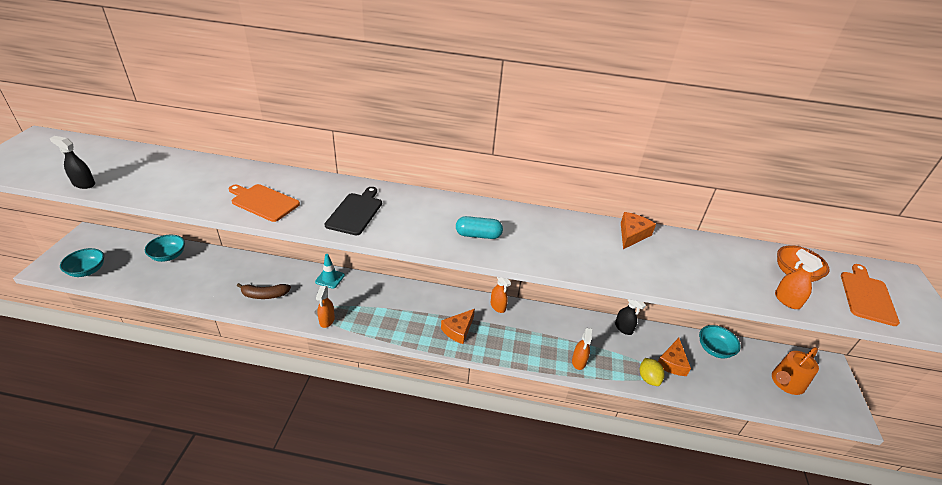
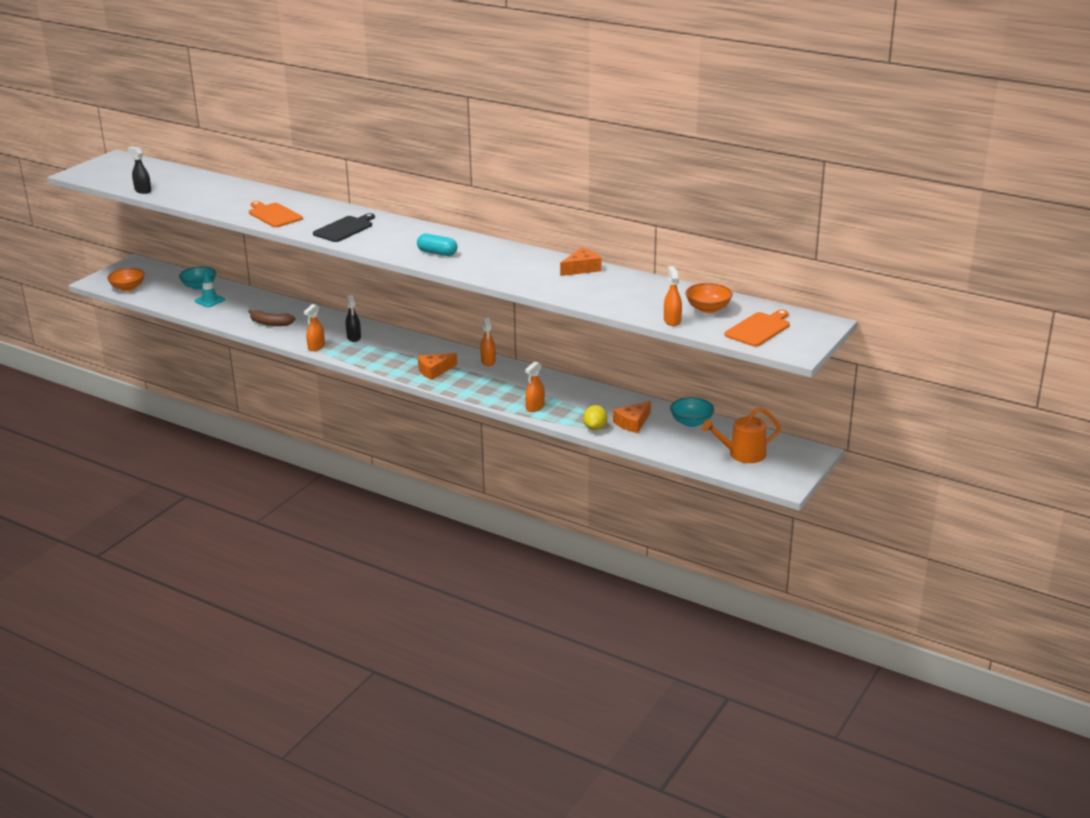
camera: 25 degrees right, 10 degrees down
turquoise bowl [60,248,104,277] -> orange bowl [107,268,145,291]
turquoise traffic cone [315,254,345,289] -> turquoise traffic cone moved to [194,270,225,307]
black spray bottle [615,299,646,335] -> black spray bottle moved to [346,295,361,342]

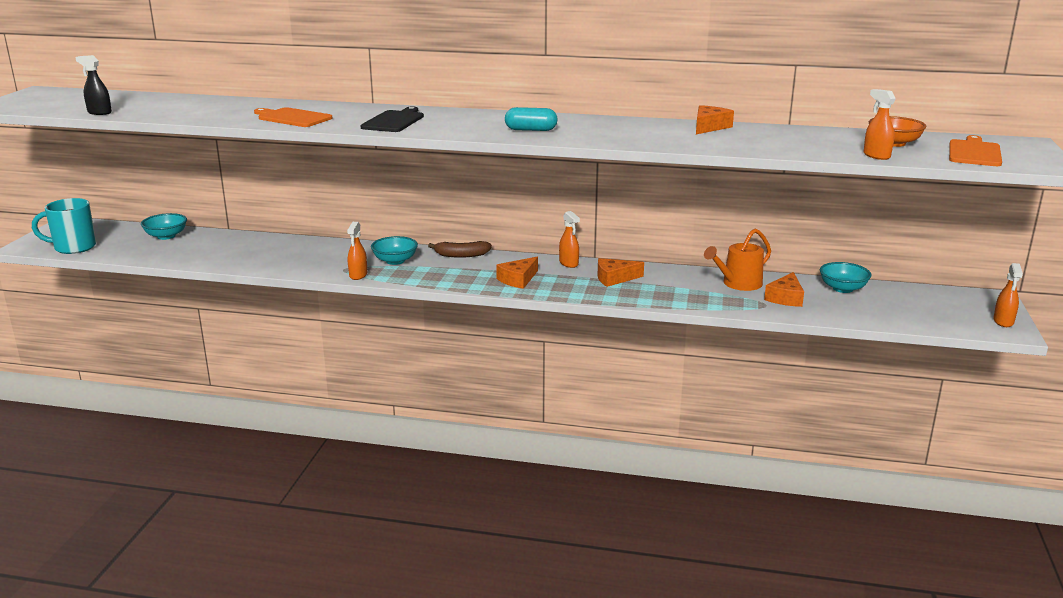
camera: 20 degrees left, 5 degrees down
orange bowl [107,268,145,291] -> turquoise mug [32,198,96,254]
turquoise traffic cone [194,270,225,307] -> none
brown banana [248,309,296,326] -> brown banana moved to [428,241,492,258]
black spray bottle [346,295,361,342] -> turquoise bowl [371,236,418,265]
orange spray bottle [525,361,545,412] -> orange spray bottle moved to [993,263,1023,327]
yellow lemon [583,405,607,430] -> none
orange watering can [702,407,781,463] -> orange watering can moved to [704,229,771,291]
none -> orange cheese [597,258,644,287]

